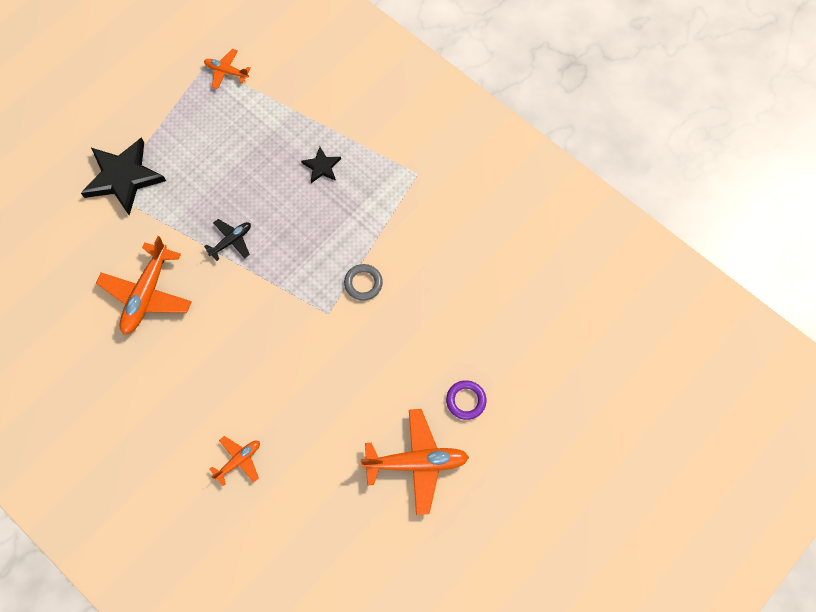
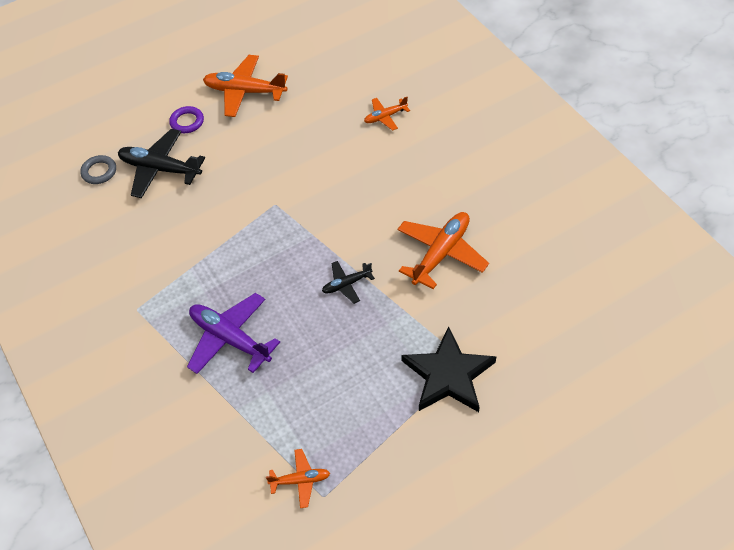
camera: 160 degrees left, 15 degrees down
orange plane [204,49,251,89] -> orange plane turned 45 degrees counterclockwise [266,449,330,508]
black star [301,147,341,183] -> purple plane [187,293,280,374]
grey ring [344,264,383,301] -> grey ring moved to [80,155,116,184]
none -> black plane [118,129,205,198]

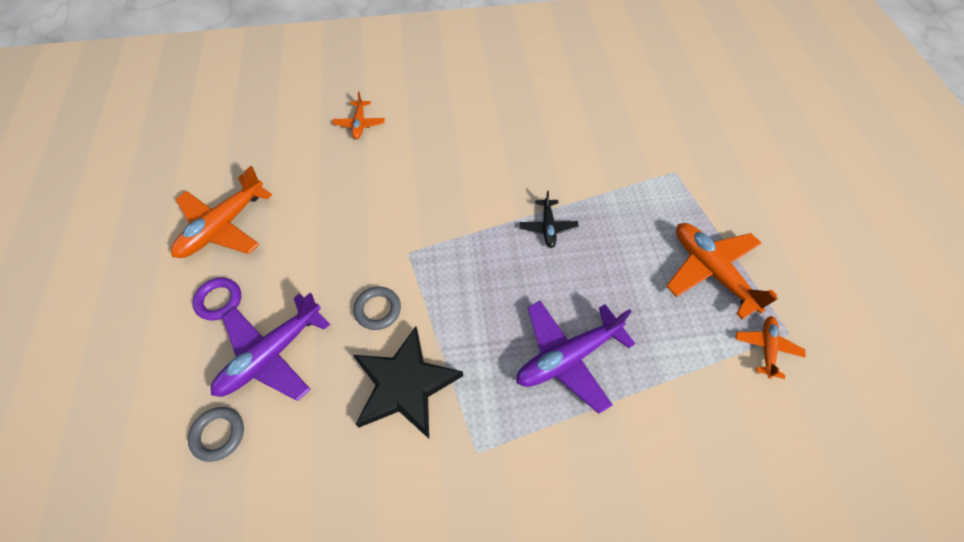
camera: 70 degrees left, 5 degrees up
black plane [118,129,205,198] -> purple plane [211,293,330,401]
orange plane [397,212,489,289] -> orange plane moved to [666,223,778,319]
black star [401,326,497,412] -> black star moved to [353,326,463,439]
none -> grey ring [354,287,401,330]

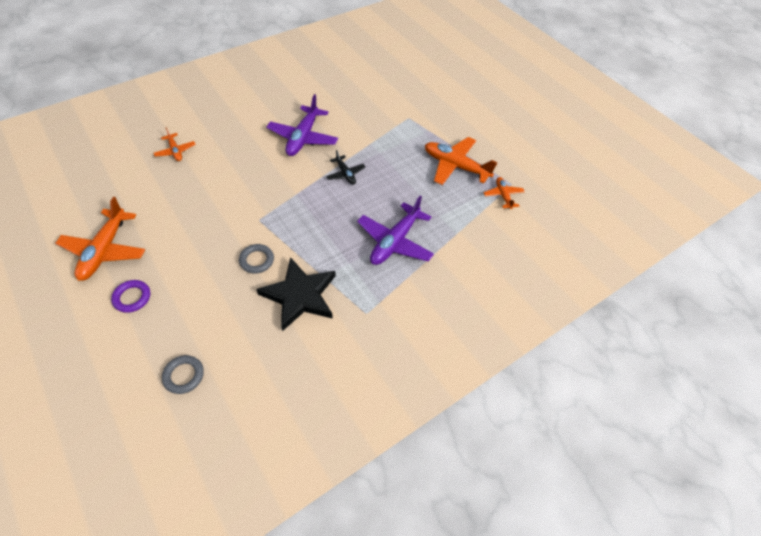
camera: 30 degrees left, 5 degrees down
purple plane [211,293,330,401] -> purple plane moved to [266,94,338,156]

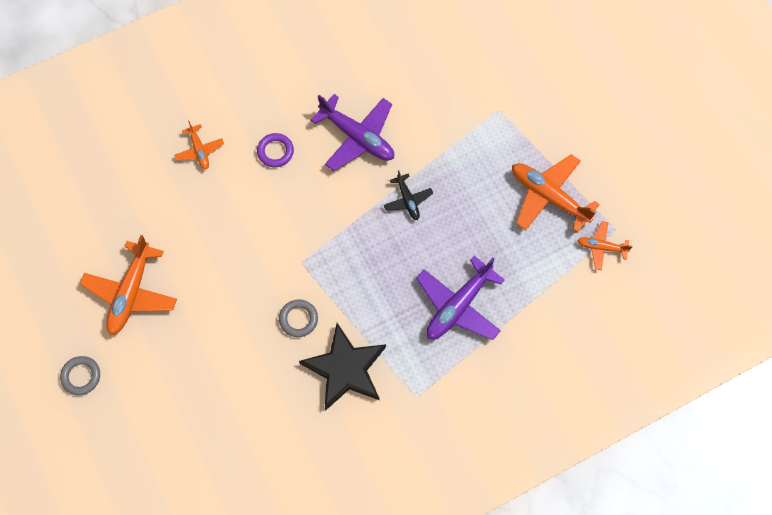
camera: 10 degrees right, 15 degrees up
purple ring [111,280,150,313] -> purple ring moved to [257,133,294,167]
grey ring [162,355,204,394] -> grey ring moved to [60,356,100,395]
purple plane [266,94,338,156] -> purple plane turned 75 degrees counterclockwise [311,94,394,171]
orange plane [484,177,525,209] -> orange plane turned 75 degrees counterclockwise [577,221,633,270]

